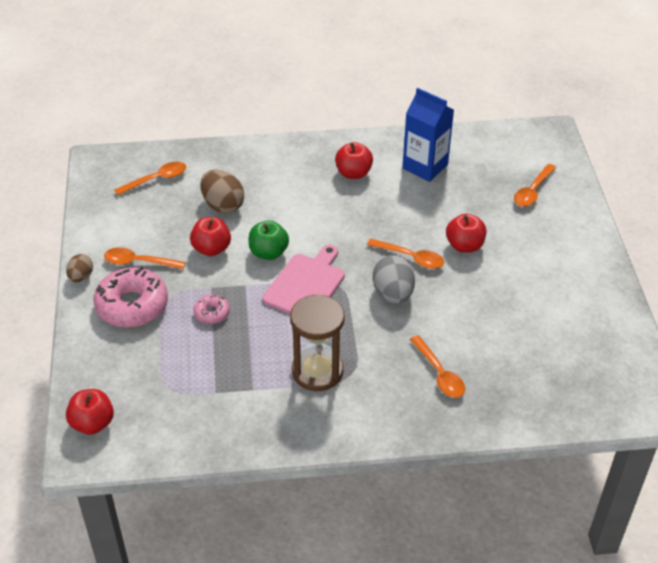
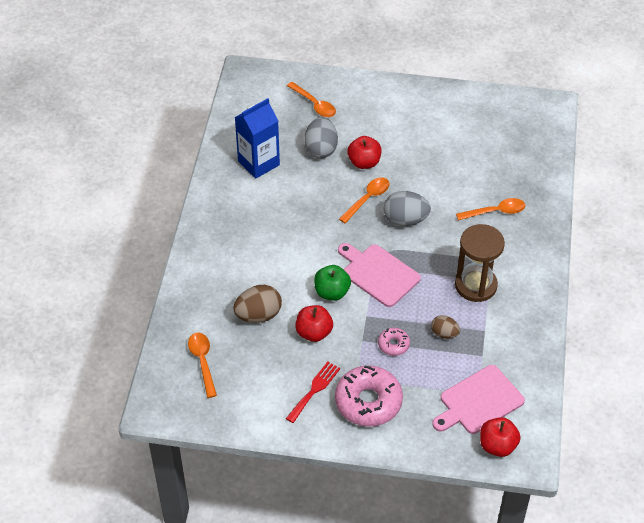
camera: 75 degrees left, 5 degrees up
brown egg [66,254,93,282] -> brown egg moved to [431,315,460,339]
orange spoon [104,247,185,269] -> red fork [286,362,340,423]
red apple [335,142,373,179] -> none
none -> grey egg [304,117,338,159]
none -> pink cutting board [432,365,525,434]

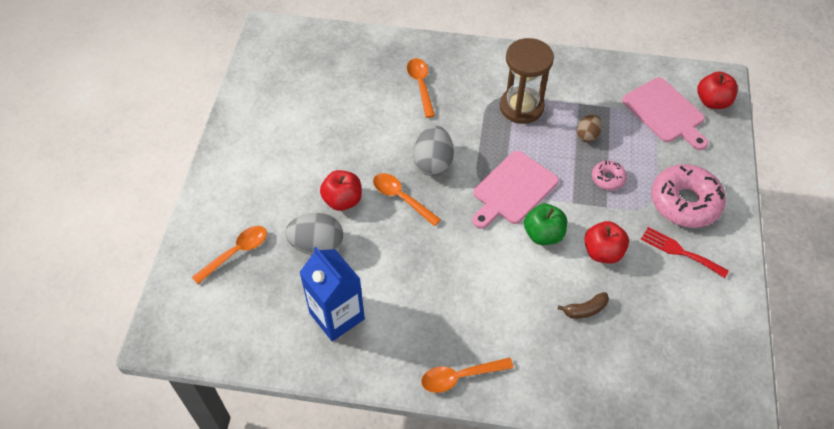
camera: 90 degrees left, 5 degrees up
orange spoon [188,333,217,398] -> orange spoon moved to [421,358,514,393]
brown egg [233,285,282,323] -> brown banana [558,292,609,319]

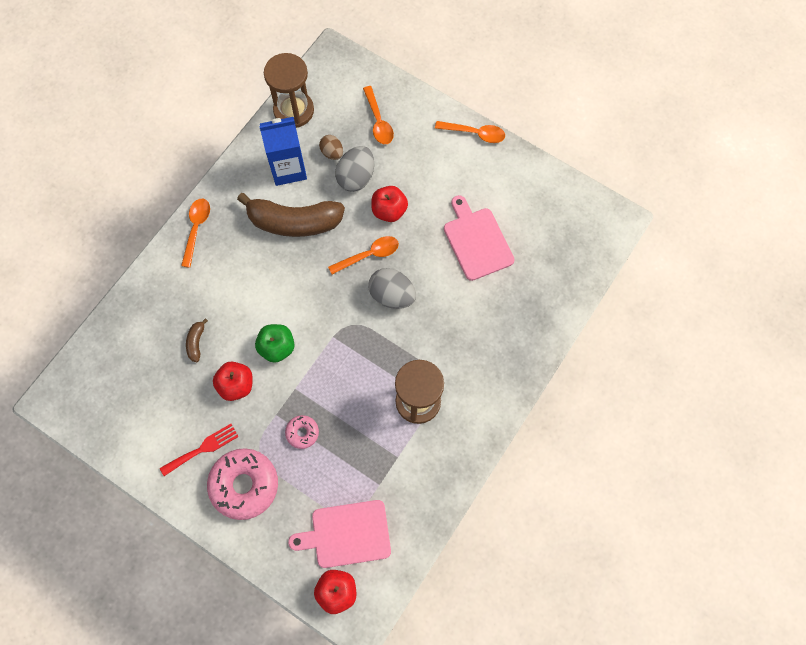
camera: 115 degrees right, 15 degrees up
orange spoon [407,58,435,118] -> orange spoon moved to [435,121,505,143]
pink cutting board [472,151,559,229] -> pink cutting board moved to [444,195,515,281]
brown egg [576,114,602,142] -> brown egg moved to [319,135,343,160]
none -> brown banana [237,193,345,237]
none -> brown hourglass [264,53,314,128]

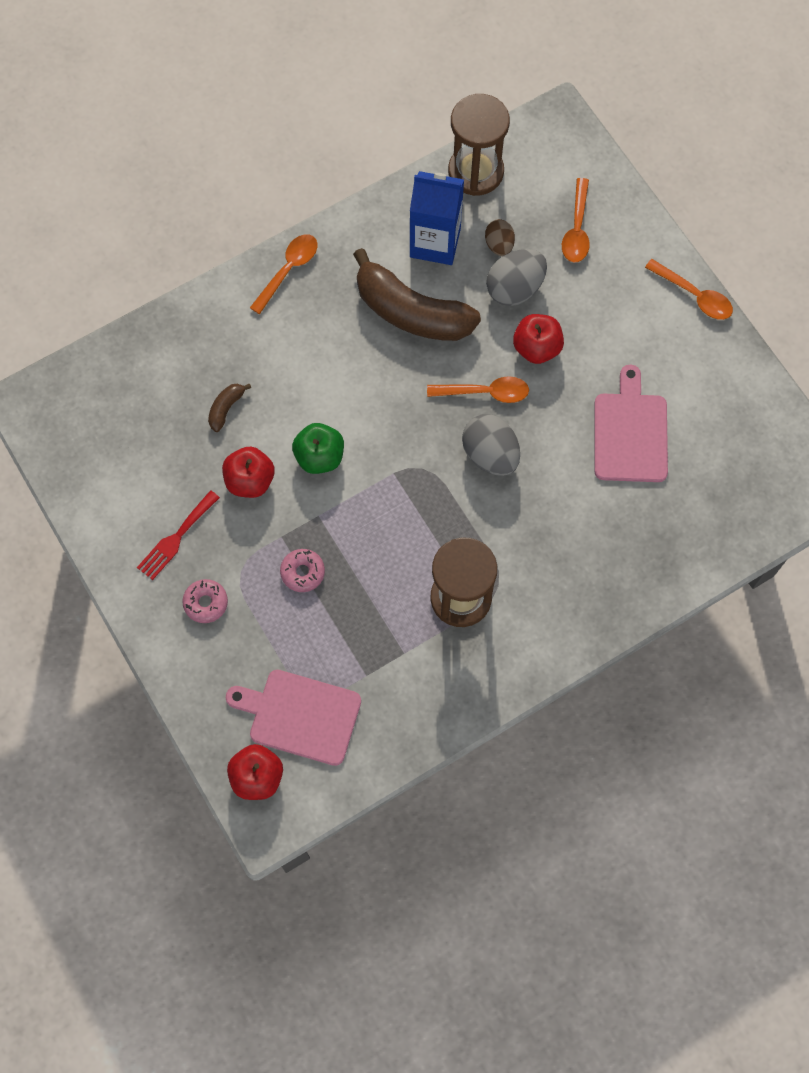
camera: 25 degrees right, 0 degrees up
red fork [160,424,239,476] -> red fork turned 135 degrees clockwise [137,490,220,580]
pink donut [207,448,278,520] -> pink donut [182,579,228,623], size x0.49

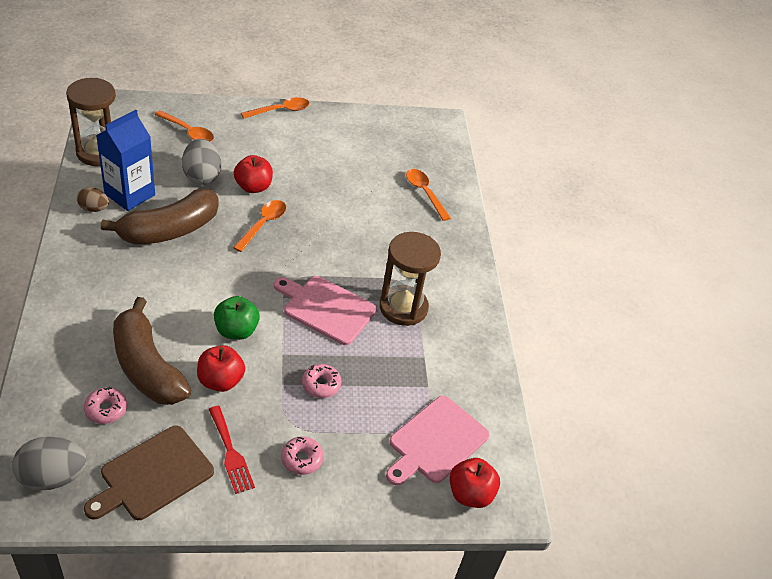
camera: 70 degrees left, 25 degrees down
brown banana [208,383,251,432] -> brown banana [113,297,191,405], size x2.44
orange spoon [250,234,317,314] -> orange spoon moved to [406,169,451,221]
grey egg [462,414,520,476] -> grey egg moved to [12,437,87,491]
brown egg [485,219,515,256] -> brown egg moved to [77,187,109,212]
pink cutting board [594,365,668,482] -> pink cutting board moved to [274,276,377,345]
none -> pink donut [84,387,127,424]
none -> brown cutting board [84,426,214,520]

